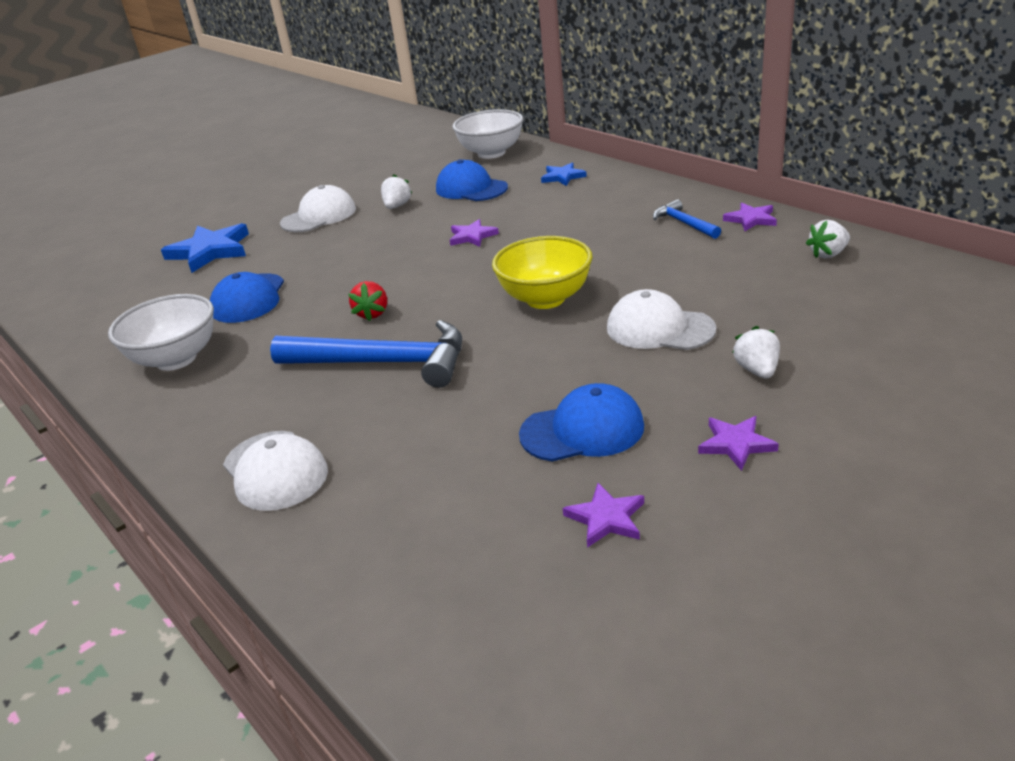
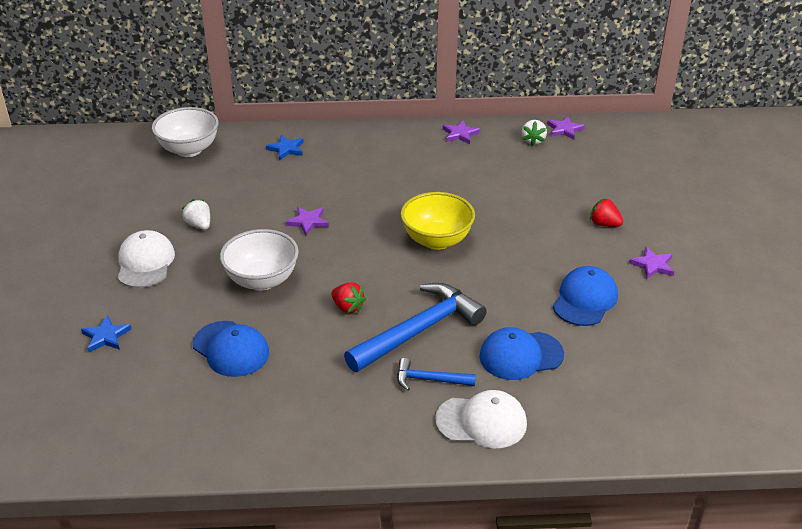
camera: 55 degrees left, 5 degrees up
white bowl [108,294,214,371] -> white bowl moved to [220,229,299,291]
blue star [161,223,249,273] -> blue star [81,315,131,352], size x0.56
blue cap [436,159,508,201] -> blue cap moved to [479,327,564,380]
purple star [563,483,644,548] -> purple star moved to [547,116,585,140]
white cap [607,289,716,350] -> none
blue hammer [653,199,721,239] -> blue hammer moved to [397,358,476,390]
white strawberry [732,326,780,379] -> red strawberry [590,198,623,227]

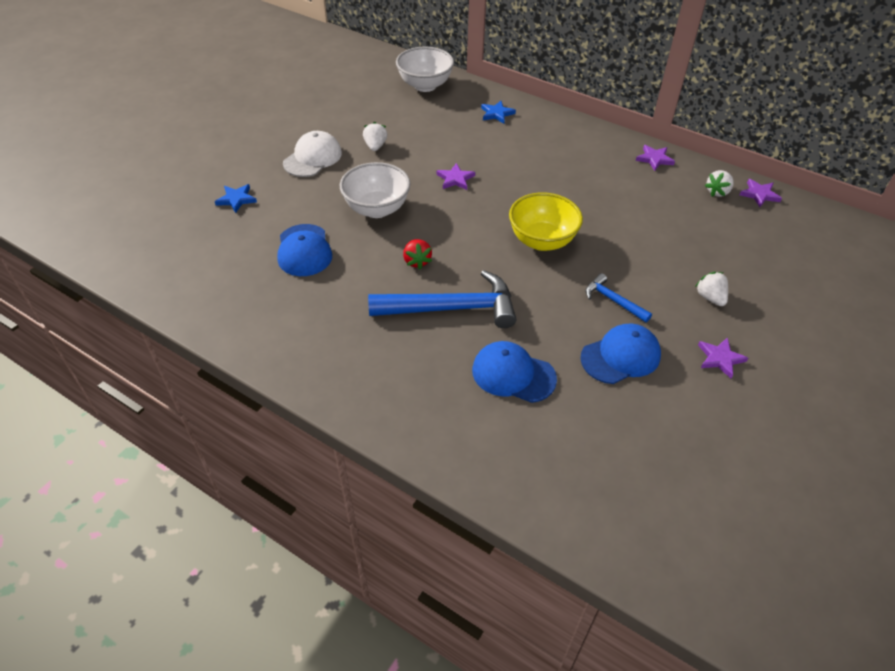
camera: 35 degrees right, 10 degrees up
blue hammer [397,358,476,390] -> blue hammer moved to [585,273,652,323]
white cap [435,390,527,448] -> none
red strawberry [590,198,623,227] -> white strawberry [695,272,728,306]

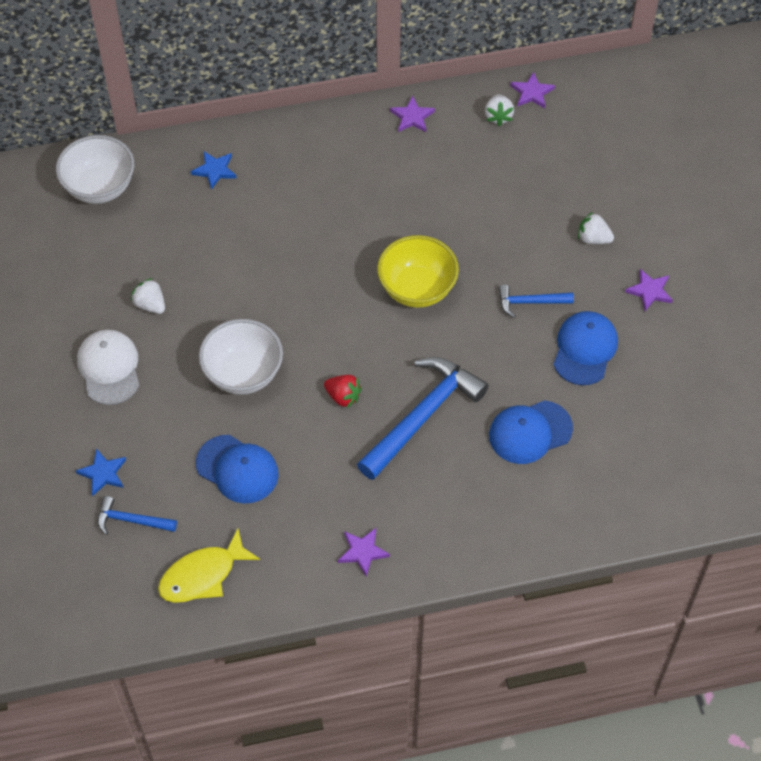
camera: 45 degrees left, 10 degrees up
purple star [436,163,475,190] -> purple star moved to [338,528,390,577]
none -> blue hammer [98,496,177,535]
none -> yellow fish [158,528,260,603]

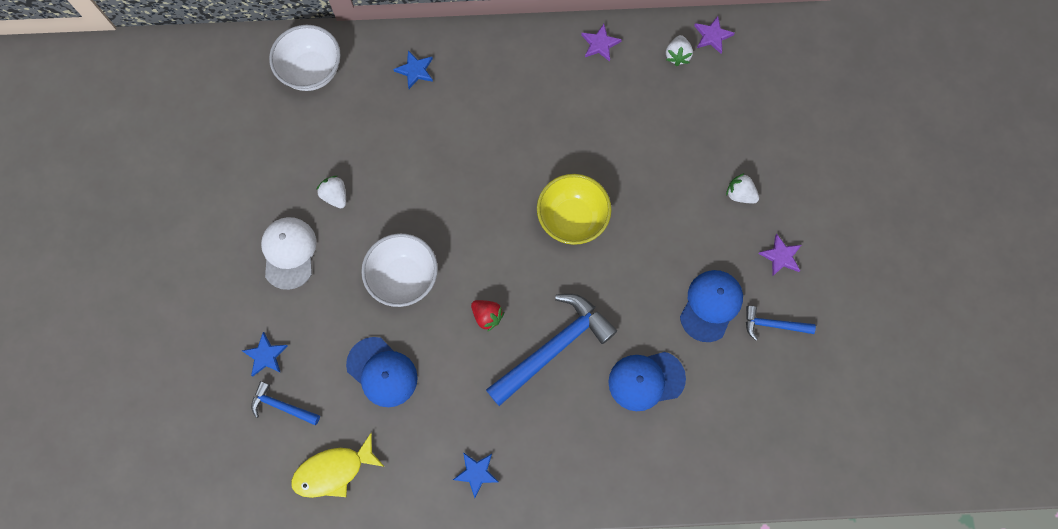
camera: 10 degrees right, 15 degrees up
purple star [338,528,390,577] -> blue star [453,452,499,498]
blue hammer [498,285,574,318] -> blue hammer moved to [746,306,816,340]

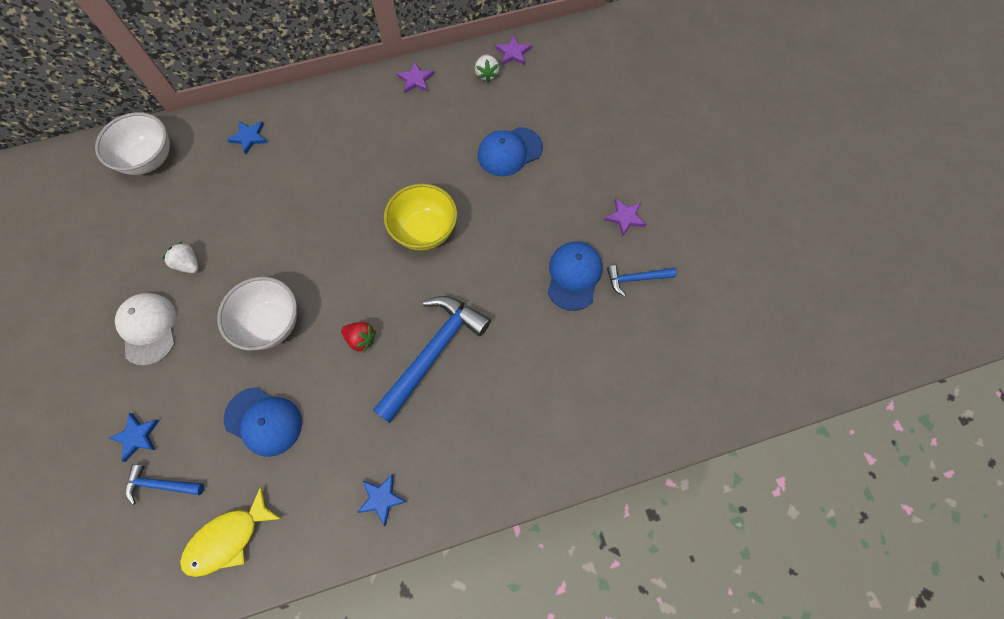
camera: 15 degrees left, 5 degrees down
blue cap [609,352,686,411] -> blue cap moved to [478,127,543,177]
white strawberry [726,173,759,204] -> none

